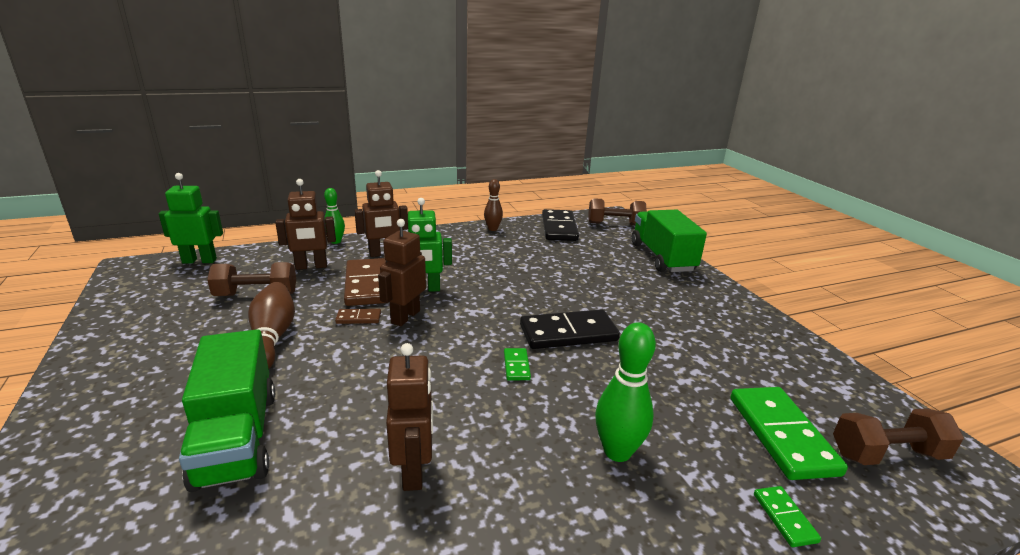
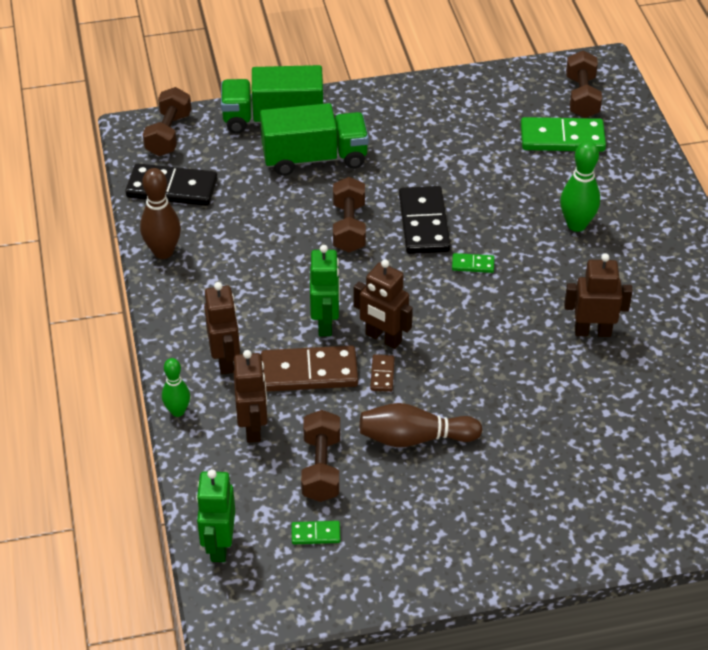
camera: 80 degrees left, 20 degrees up
green truck [179,329,275,492] -> green truck moved to [260,103,369,176]
brown bowling pin [484,179,503,231] -> brown bowling pin [140,168,181,259], size x1.54
green domino [754,486,821,547] -> green domino moved to [291,521,341,544]
none -> brown dumbbell [333,177,366,253]

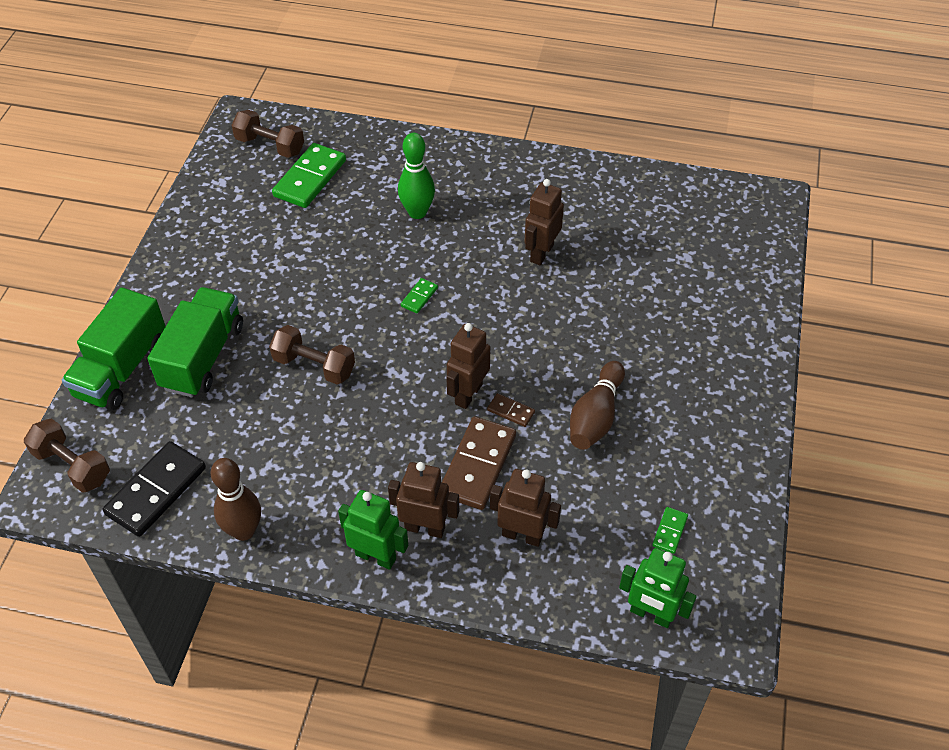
camera: 65 degrees left, 5 degrees up
green bowling pin [162,358,190,417] -> none
brown dumbbell [301,410,340,502] -> none
green robot [310,245,340,336] -> green robot moved to [338,490,408,570]
brown robot [354,259,413,349] -> brown robot turned 150 degrees clockwise [446,323,490,409]
black domino [399,186,450,254] -> none

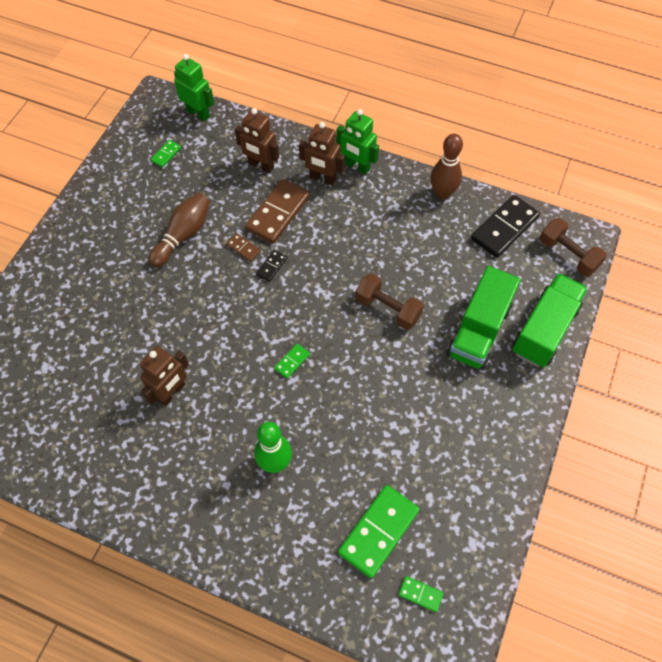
camera: 170 degrees left, 10 degrees up
brown dumbbell [232,110,304,158] -> green domino [398,576,444,612]
brown robot [446,323,490,409] -> black domino [256,250,287,282]

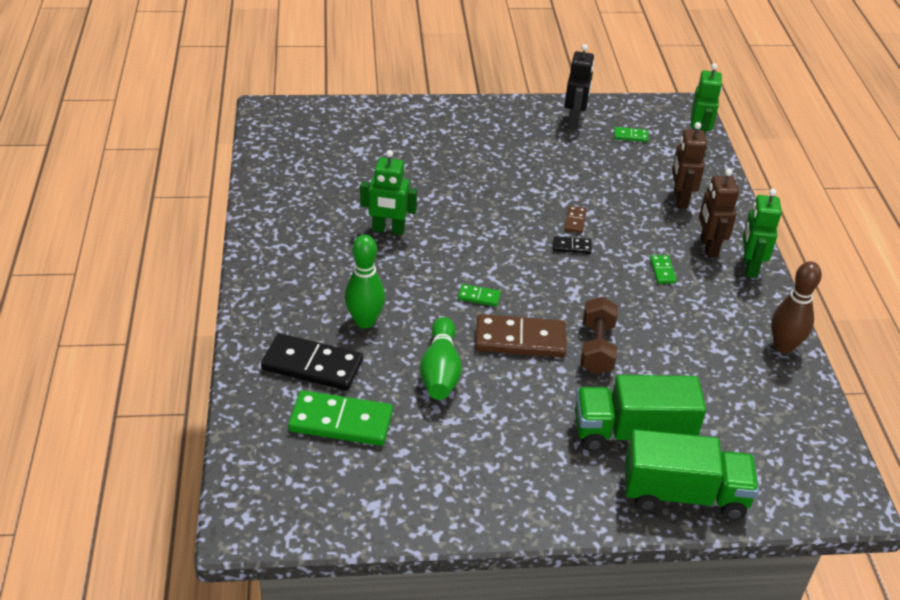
camera: 60 degrees right, 20 degrees down
brown robot [140,346,189,406] -> green robot [360,150,417,235]
brown bowling pin [149,193,210,267] -> none
brown domino [245,179,310,244] -> brown domino moved to [475,314,566,357]
green domino [398,576,444,612] -> green domino moved to [650,255,677,284]
black domino [471,195,540,258] -> black domino moved to [261,333,363,391]
brown dumbbell [539,218,607,276] -> none
none -> green bowling pin [420,317,462,400]
none -> black robot [565,44,594,127]

